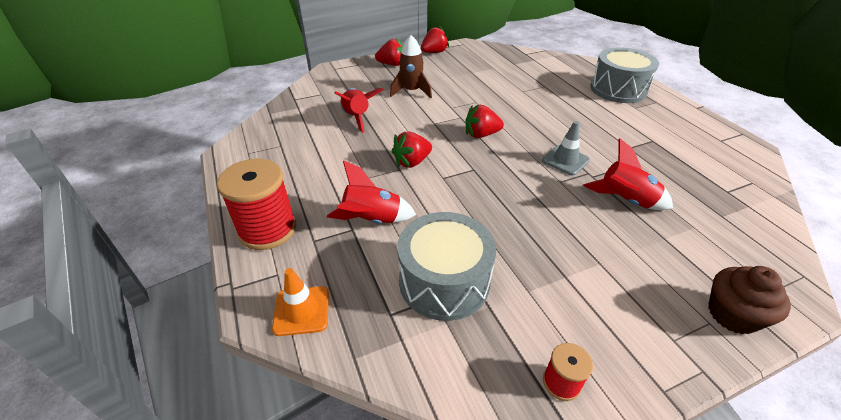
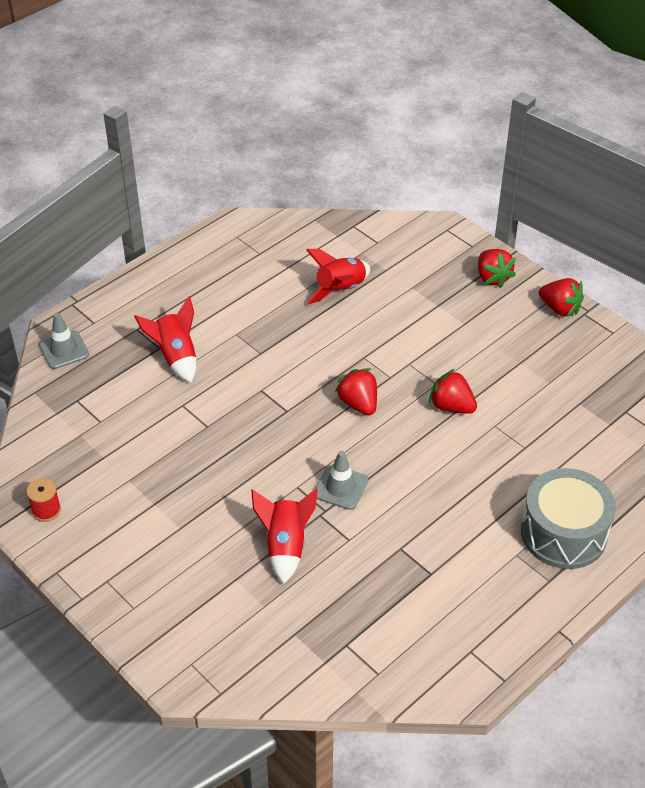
camera: 70 degrees right, 5 degrees up
red spool [217,159,296,250] -> none
orange traffic cone [272,268,329,336] -> grey traffic cone [39,313,89,369]
brown rocket [390,35,432,98] -> none
red strawberry [391,132,432,168] -> red strawberry moved to [429,369,477,414]
grey drum [397,212,496,321] -> none
brown cupcake [708,266,791,334] -> none

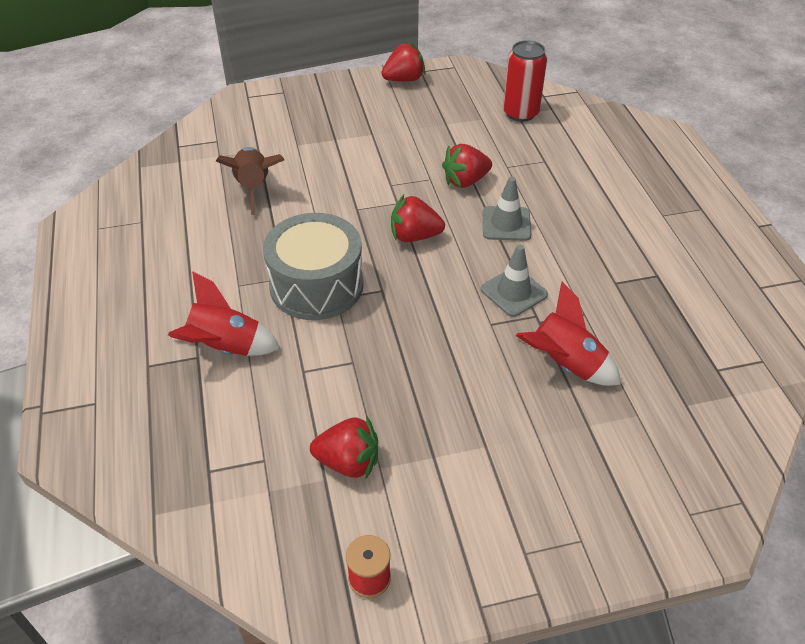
camera: 60 degrees left, 0 degrees up
grey traffic cone [39,313,89,369] -> grey traffic cone moved to [483,177,531,241]
red rocket [306,249,370,305] -> brown rocket [216,147,285,215]
red strawberry [478,249,516,288] -> red strawberry moved to [310,415,378,480]
grey drum [521,468,616,569] -> grey drum moved to [263,213,364,320]
none -> red can [503,40,547,122]

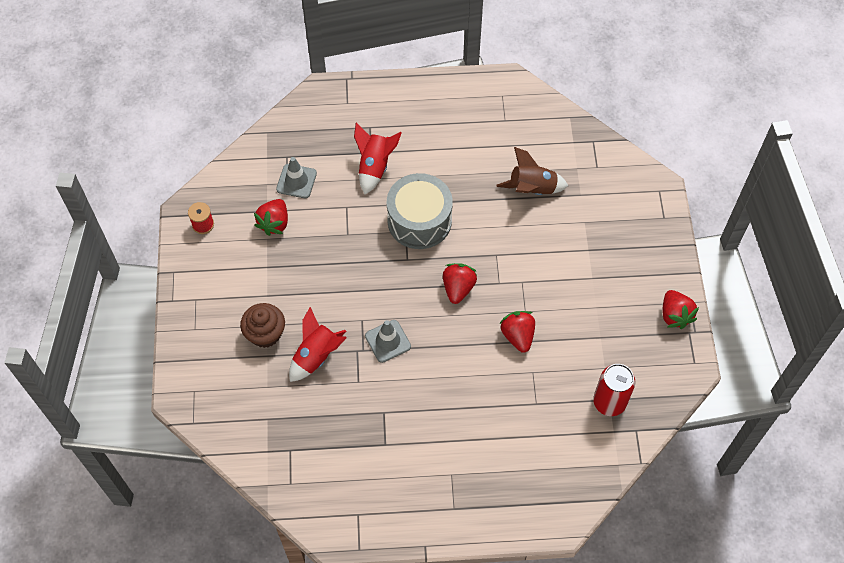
camera: 100 degrees right, 15 degrees up
grey traffic cone [483,177,531,241] -> grey traffic cone moved to [276,157,317,198]
none -> brown cupcake [240,303,285,348]

